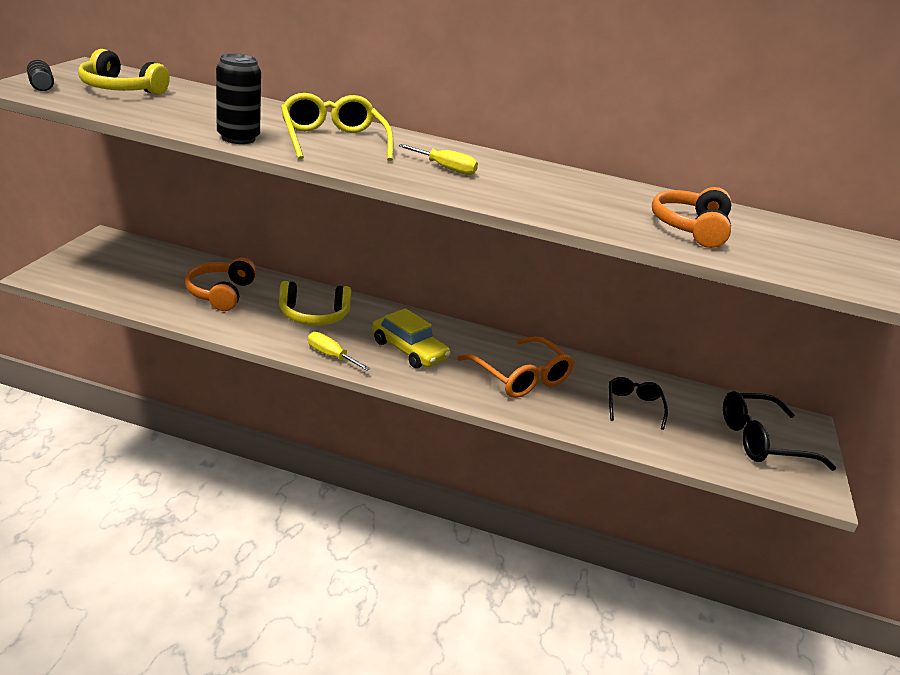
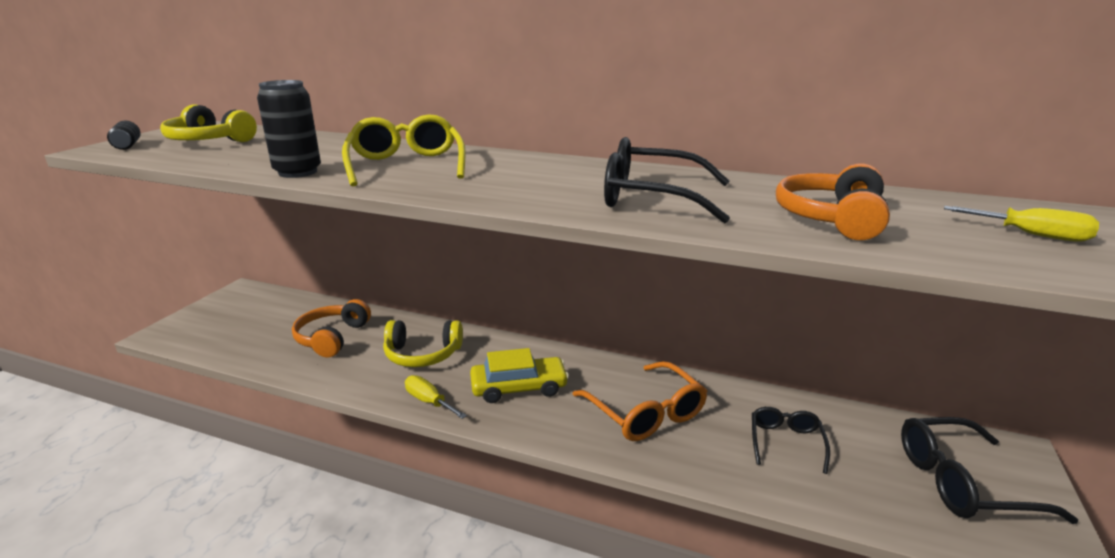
camera: 10 degrees right, 5 degrees down
yellow car [372,308,451,368] -> yellow car turned 60 degrees counterclockwise [470,348,569,403]
yellow screwdriver [398,144,478,175] -> yellow screwdriver moved to [944,206,1099,242]
none -> black glasses [604,137,730,223]

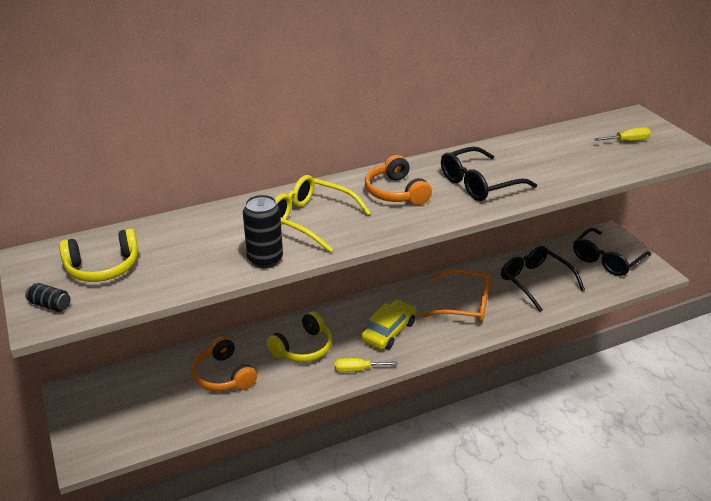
camera: 45 degrees left, 10 degrees up
black glasses [752,407,830,474] -> black glasses [501,246,585,312], size x1.64
orange headphones [776,163,890,240] -> orange headphones moved to [365,155,432,205]

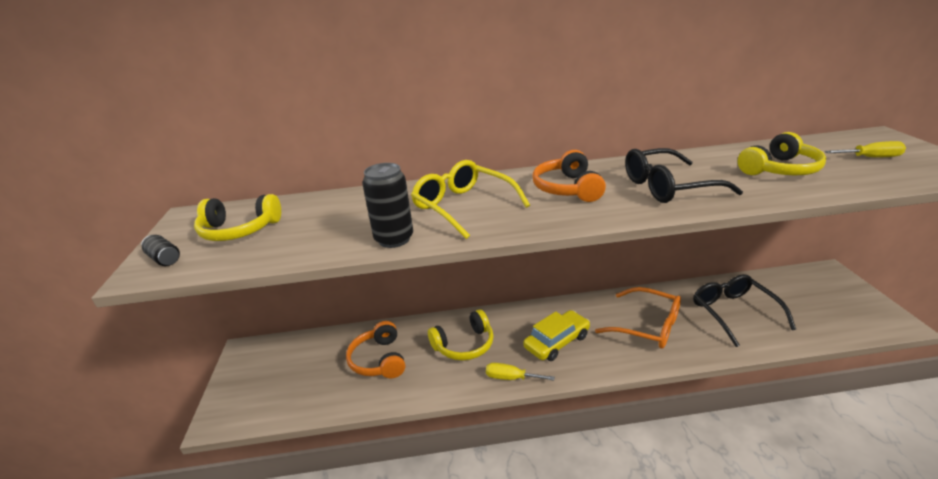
camera: 20 degrees right, 5 degrees down
black glasses [573,228,651,276] -> none
none -> yellow headphones [738,132,826,175]

